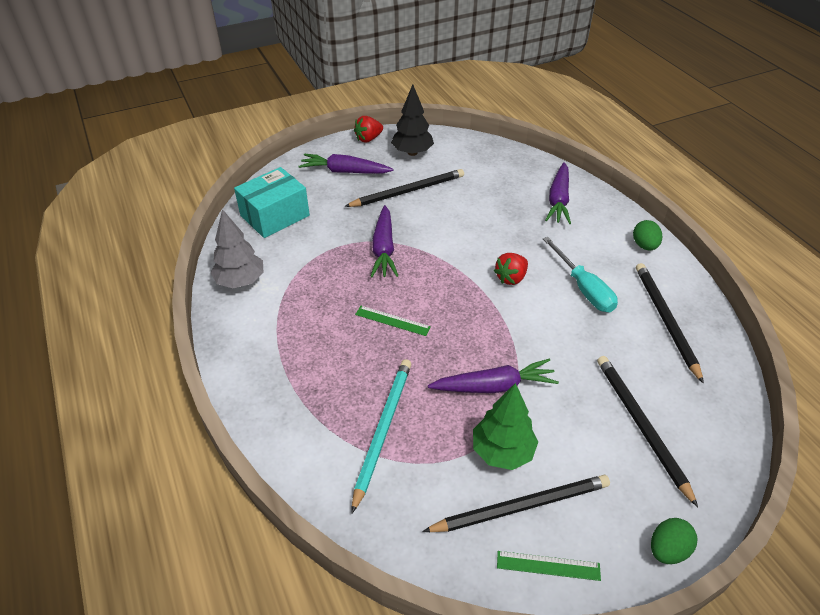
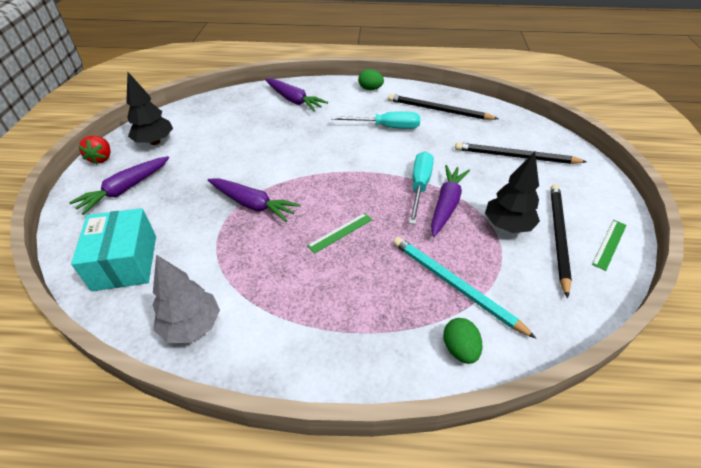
camera: 60 degrees left, 0 degrees up
black pencil [344,169,464,207] -> none
green tree [473,383,538,470] -> black tree [485,152,540,233]
red strawberry [494,253,528,285] -> none
green egg [651,518,697,564] -> green egg moved to [443,318,483,364]
none -> turquoise screwdriver [409,151,434,225]

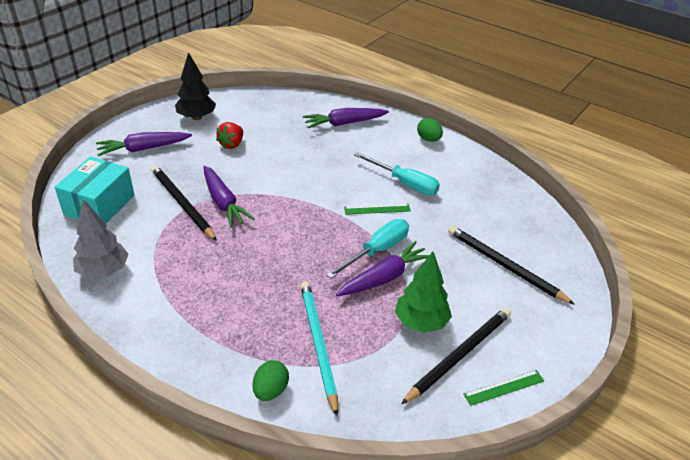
camera: 30 degrees right, 5 degrees down
red strawberry [78,136,111,164] -> red strawberry moved to [216,122,243,149]
purple carrot [265,78,328,111] -> purple carrot turned 90 degrees clockwise [303,108,389,128]
green ruler [307,213,372,253] -> green ruler moved to [344,204,411,215]
black pencil [388,94,499,120] -> black pencil moved to [151,165,217,241]
black tree [485,152,540,233] -> green tree [395,252,452,333]

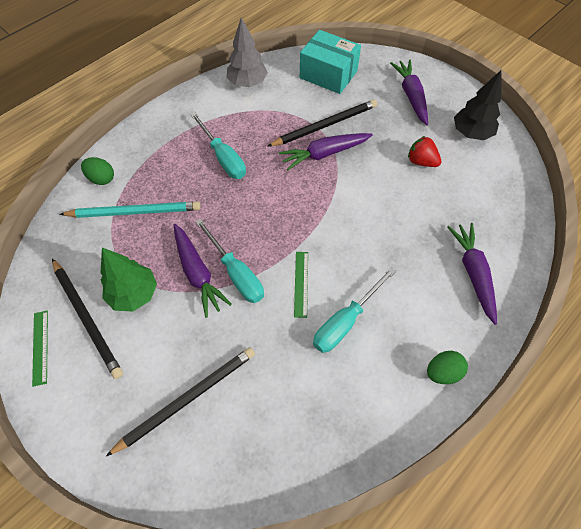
camera: 100 degrees right, 20 degrees up
none -> turquoise screwdriver [190,112,246,179]

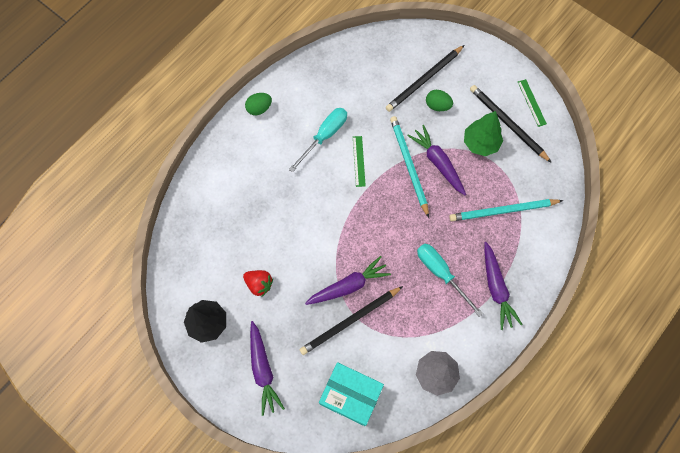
camera: 175 degrees right, 10 degrees up
green egg [81,157,114,185] -> green egg moved to [426,90,453,111]
turquoise screwdriver [195,218,264,303] -> turquoise pencil [390,116,429,218]
purple carrot [448,223,497,325] -> purple carrot moved to [485,242,523,330]

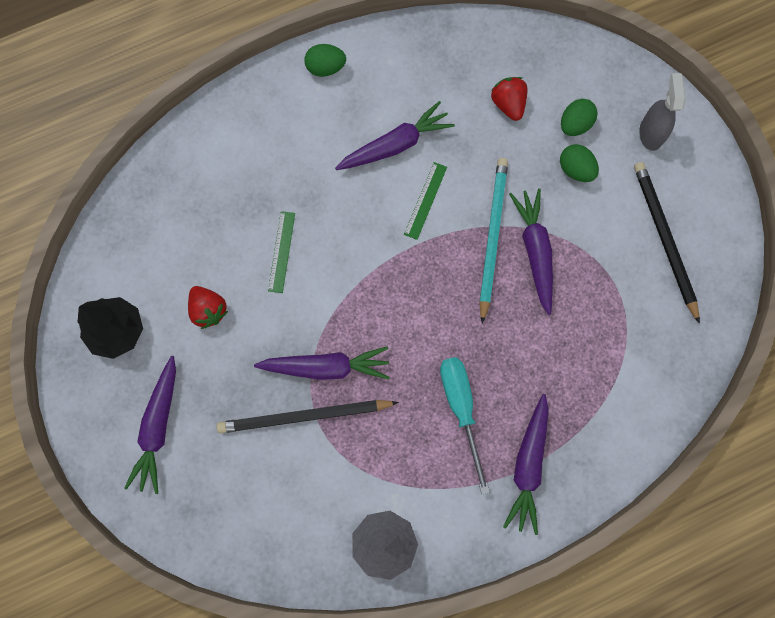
camera: 25 degrees right, 5 degrees up
turquoise screwdriver [289,108,347,172] -> purple carrot [335,101,455,170]
turquoise box [319,362,384,426] -> none
black pencil [386,45,464,112] -> green egg [561,99,598,136]
turquoise pencil [449,199,563,221] -> none
green tree [464,111,503,156] -> none
green ruler [518,79,547,127] -> green ruler moved to [268,211,295,293]
none -> red strawberry [491,77,527,121]
none -> grey spray bottle [639,73,686,151]

